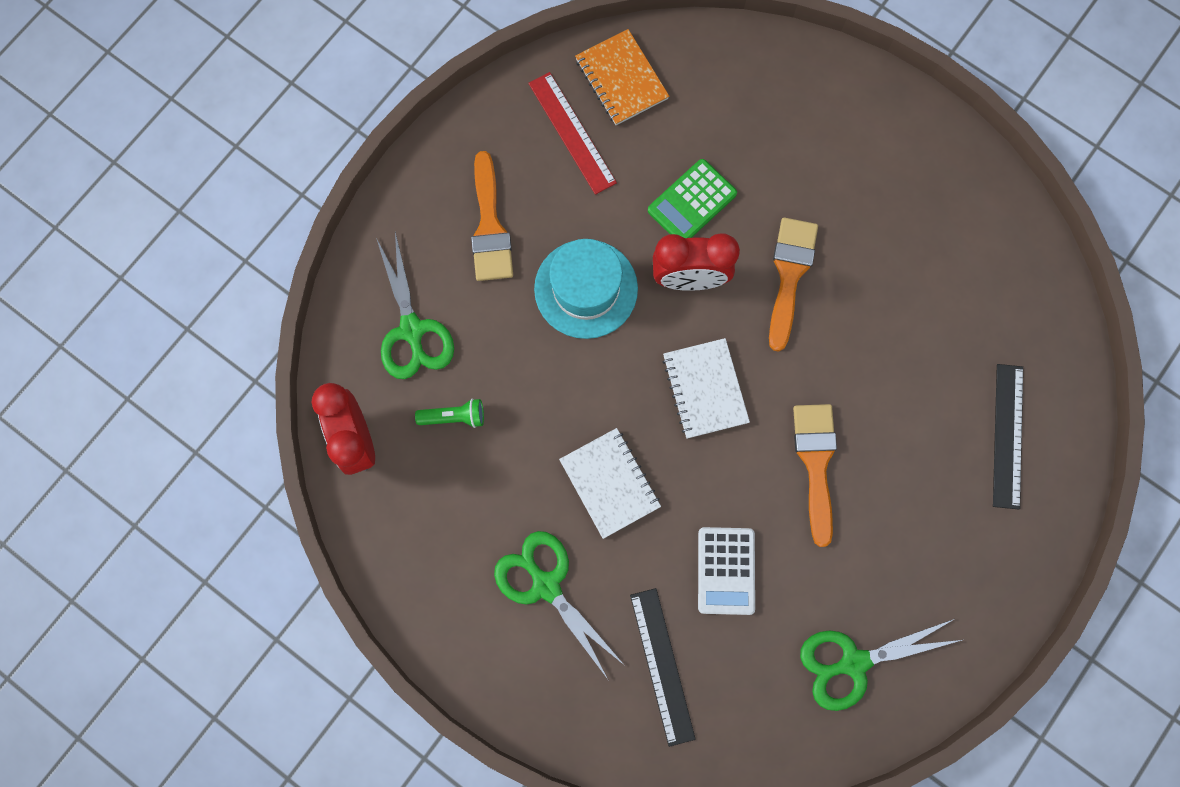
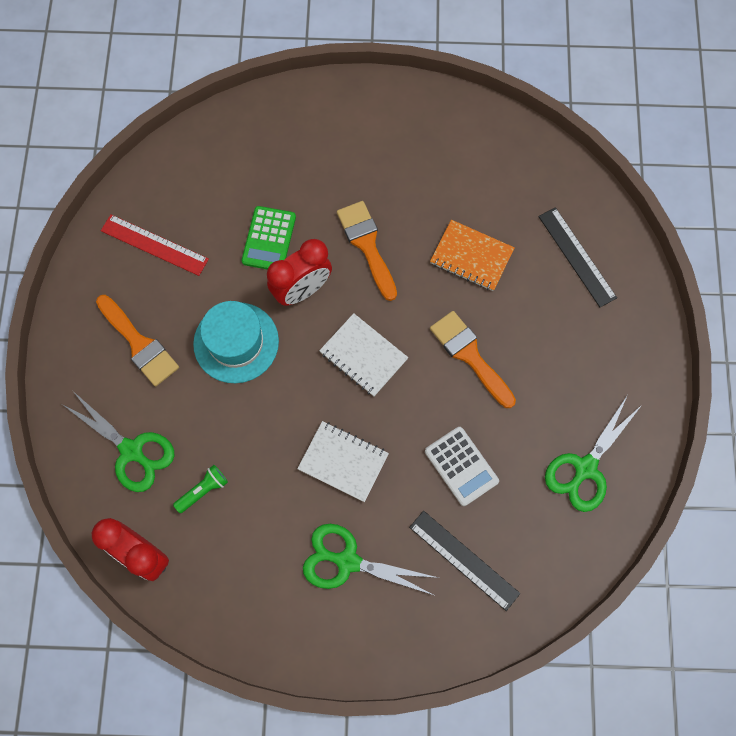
camera: 35 degrees left, 5 degrees down
orange notebook [575,29,669,125] -> orange notebook moved to [430,220,515,291]

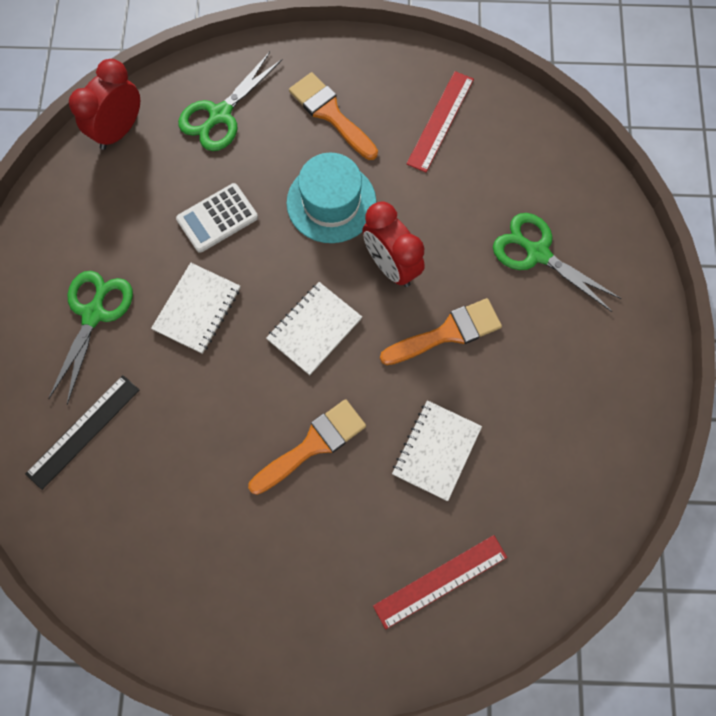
camera: 90 degrees right, 0 degrees up
orange brush [96,295,179,386] -> orange brush turned 90 degrees clockwise [289,72,378,160]
green flashlight [173,465,228,513] -> none
green calculator [242,206,296,270] -> none
white calculator [425,427,499,506] -> white calculator moved to [176,183,258,253]
orange notebook [430,220,515,291] -> white notebook [392,400,482,501]
black ruler [538,207,617,307] -> red ruler [373,535,507,629]
green scissors [545,396,642,512] -> green scissors moved to [493,213,622,312]

